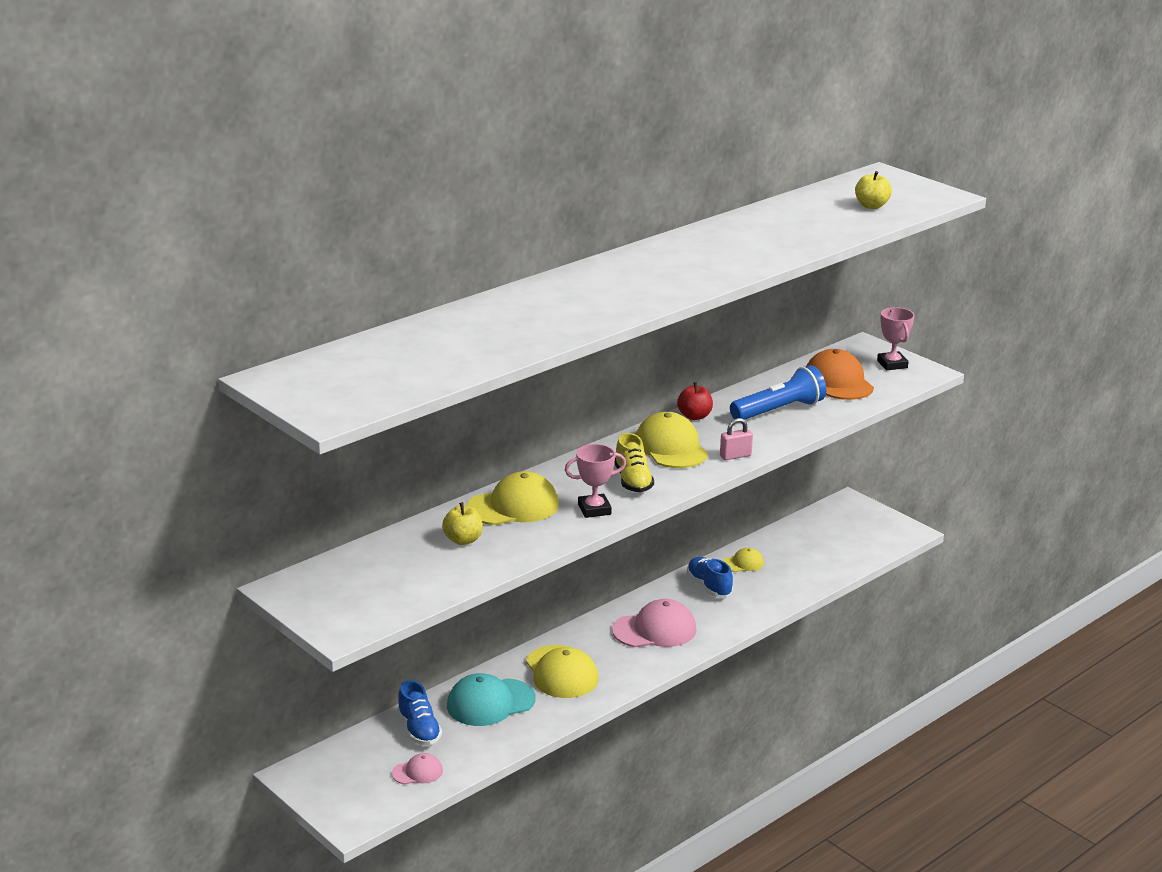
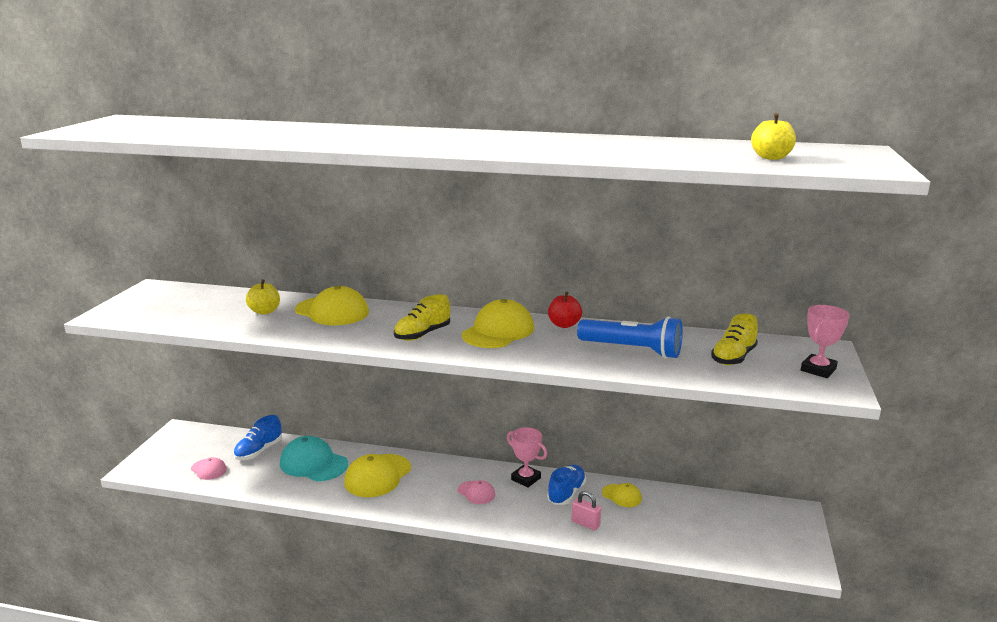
camera: 55 degrees right, 5 degrees down
pink trophy [565,444,626,518] -> pink trophy moved to [507,427,547,488]
pink cap [612,599,696,647] -> pink cap [458,480,495,504], size x0.53
pink padlock [720,418,753,460] -> pink padlock moved to [572,491,601,531]
orange cap [806,349,874,400] -> yellow shoe [711,314,758,365]

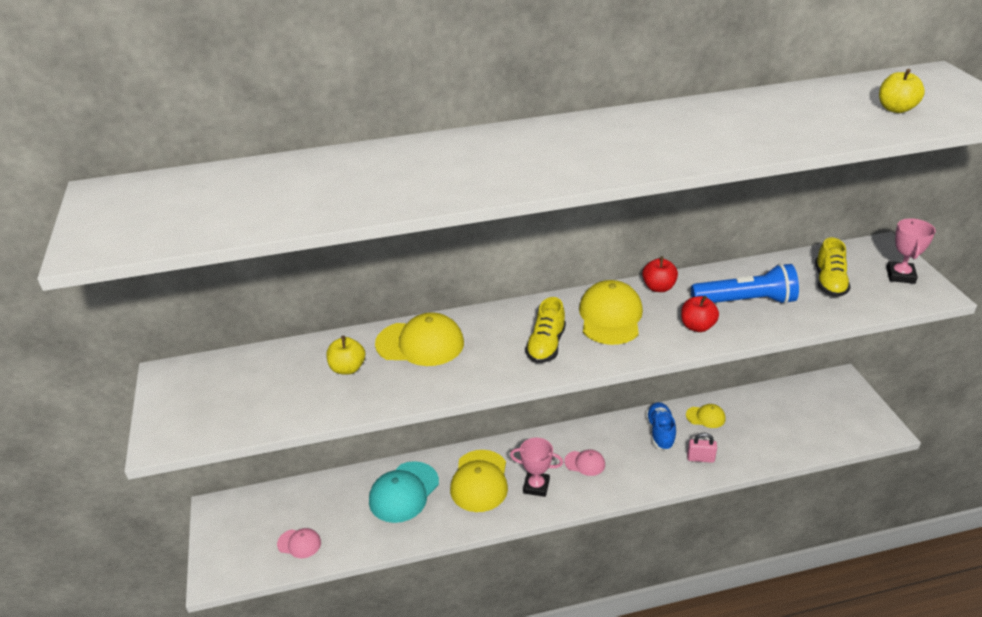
camera: 25 degrees left, 15 degrees up
blue shoe [234,415,282,460] -> none
turquoise cap [280,436,348,481] -> turquoise cap turned 60 degrees counterclockwise [369,461,439,523]
pink trophy [507,427,547,488] -> pink trophy moved to [510,438,563,497]
none -> red apple [681,296,719,332]

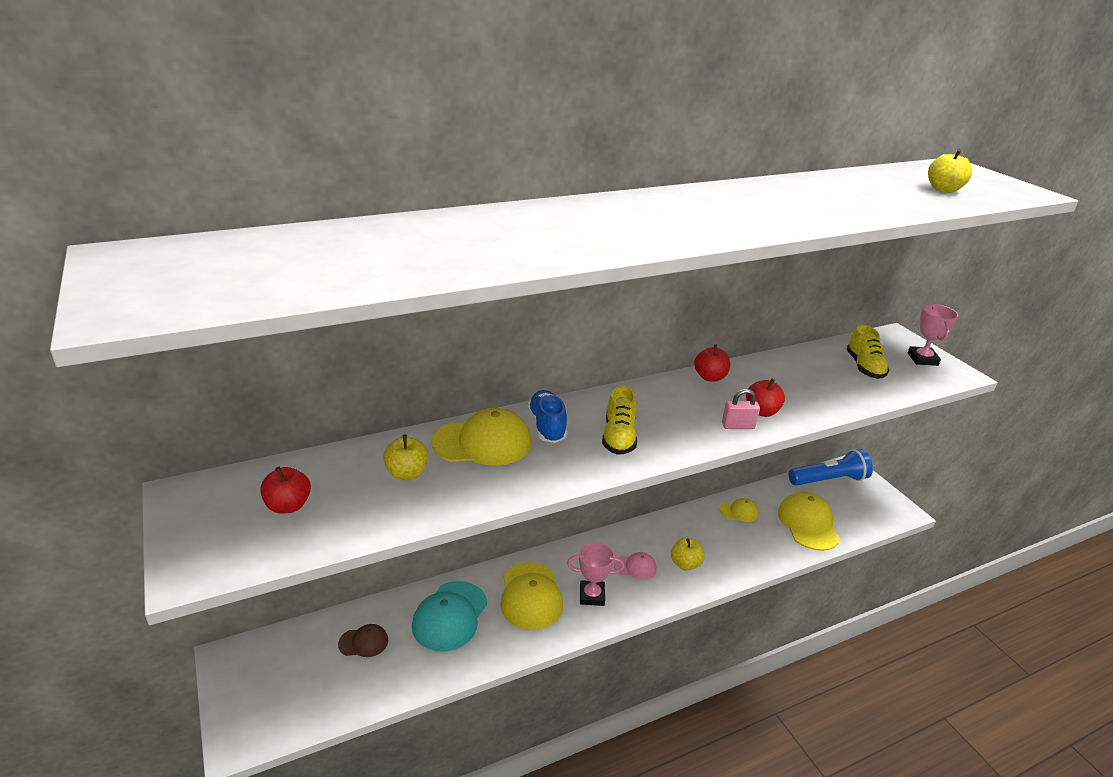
camera: 15 degrees left, 5 degrees down
pink cap [277,528,321,558] -> none
yellow cap [579,280,643,345] -> yellow cap moved to [778,492,840,551]
blue shoe [646,402,676,450] -> blue shoe moved to [527,390,567,443]
pink padlock [687,433,717,463] -> pink padlock moved to [722,389,760,429]
blue flashlight [691,264,799,304] -> blue flashlight moved to [789,449,873,486]
none -> red apple [260,467,311,514]
none -> brown cap [338,624,388,657]
none -> yellow apple [671,537,704,571]

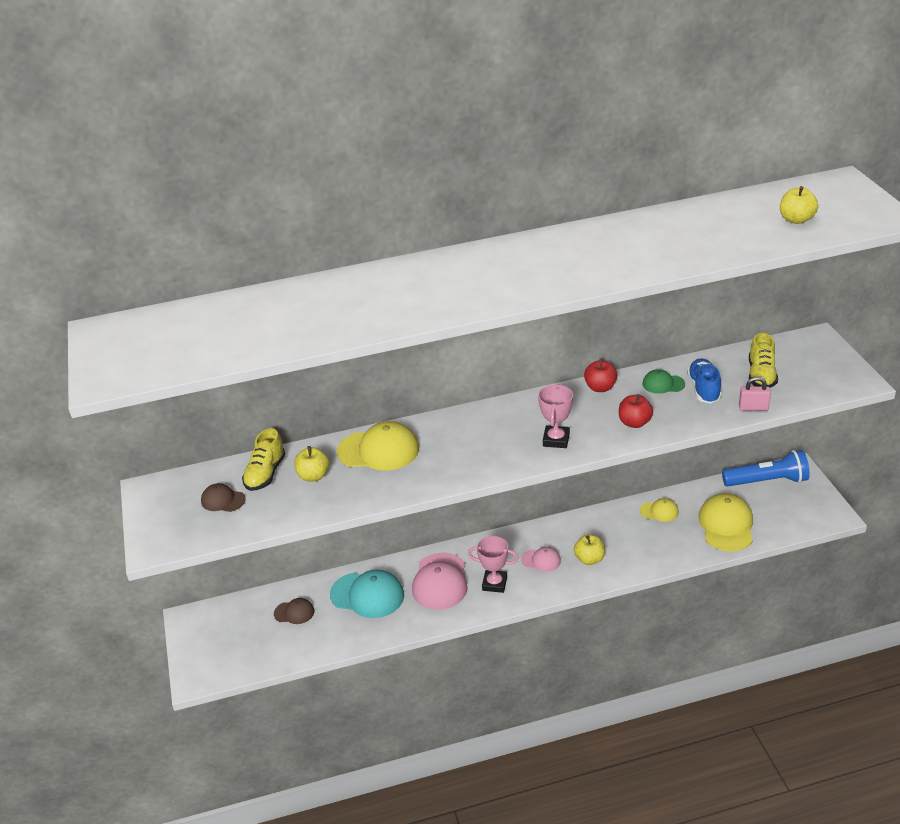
camera: 15 degrees right, 5 degrees up
red apple [260,467,311,514] -> brown cap [201,483,246,512]
turquoise cap [412,581,487,651] -> turquoise cap turned 105 degrees counterclockwise [330,569,404,618]
yellow cap [500,562,563,630] -> pink cap [412,552,468,610]
blue shoe [527,390,567,443] -> blue shoe moved to [687,358,722,403]
yellow shoe [602,386,637,455] -> yellow shoe moved to [242,428,285,491]
pink padlock [722,389,760,429] -> pink padlock moved to [739,377,771,411]
pink trophy [908,304,958,366] -> pink trophy moved to [538,384,573,448]
none -> green cap [642,369,685,394]

